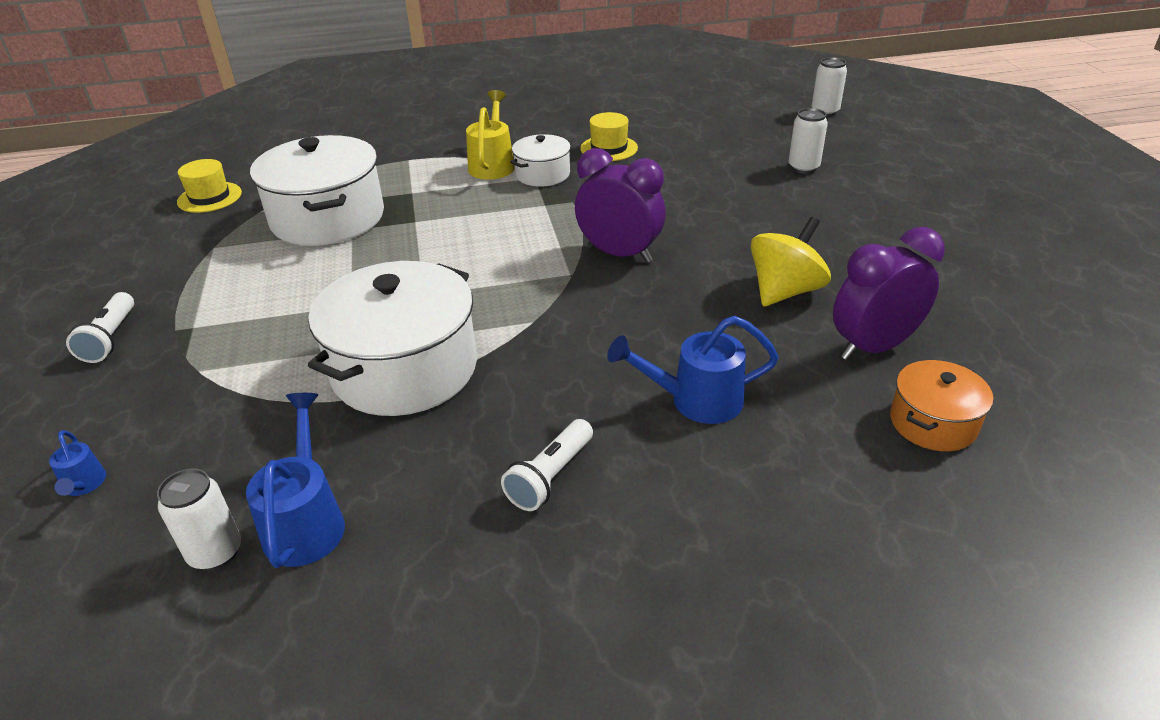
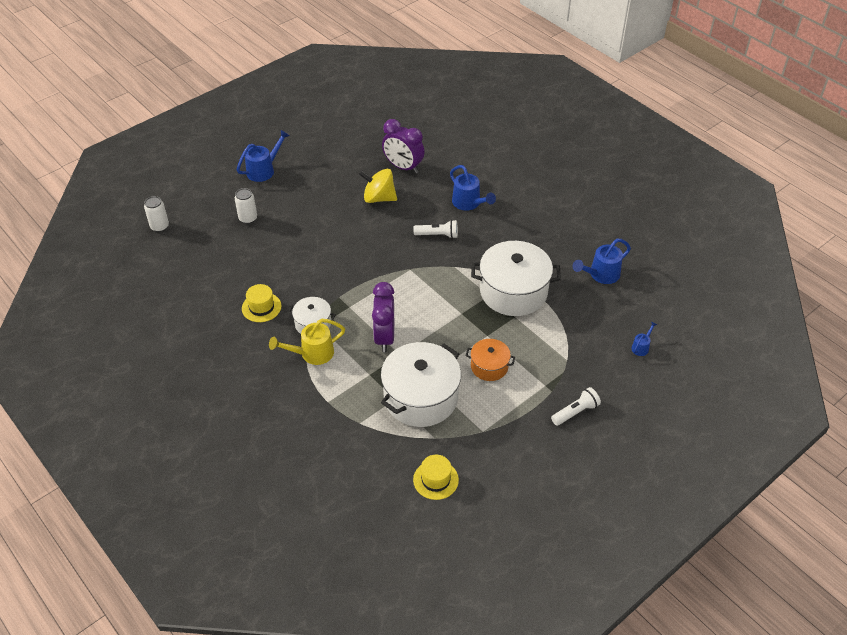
camera: 120 degrees left, 10 degrees up
white can [157,468,241,571] -> none
white flashlight [501,419,593,511] -> white flashlight moved to [413,220,458,239]
purple clock [575,148,665,263] -> purple clock moved to [372,282,395,352]
orange pot [890,360,993,451] -> orange pot moved to [465,339,515,381]
none -> blue watering can [236,130,290,182]

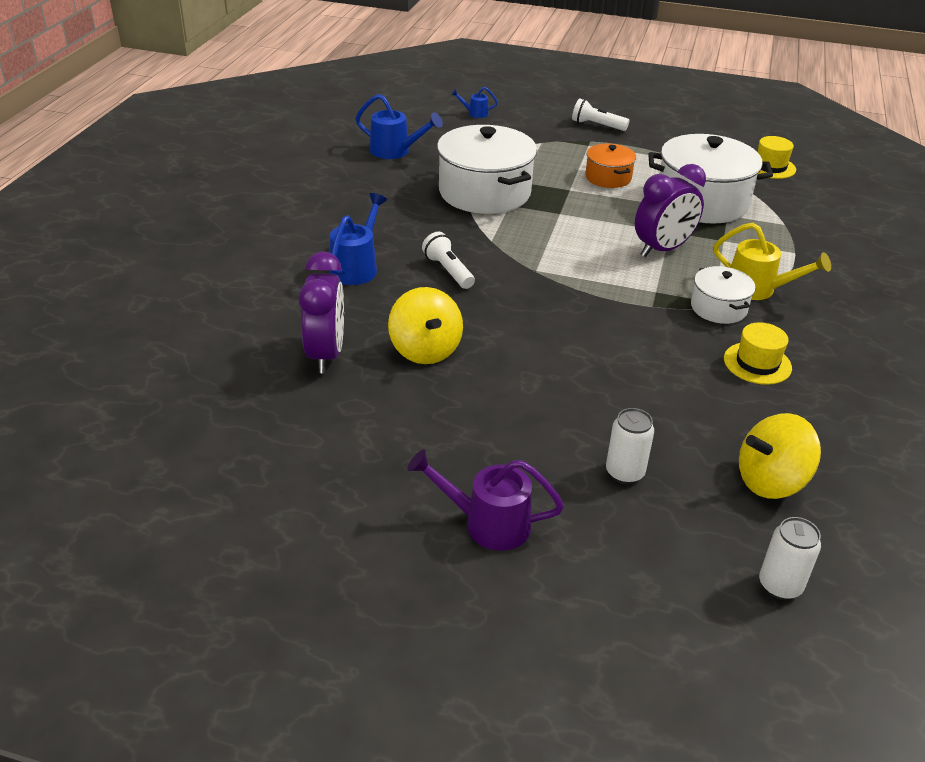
camera: 125 degrees left, 10 degrees down
blue watering can [236,130,290,182] -> purple watering can [407,450,564,551]
none -> yellow spinning top [739,413,821,499]

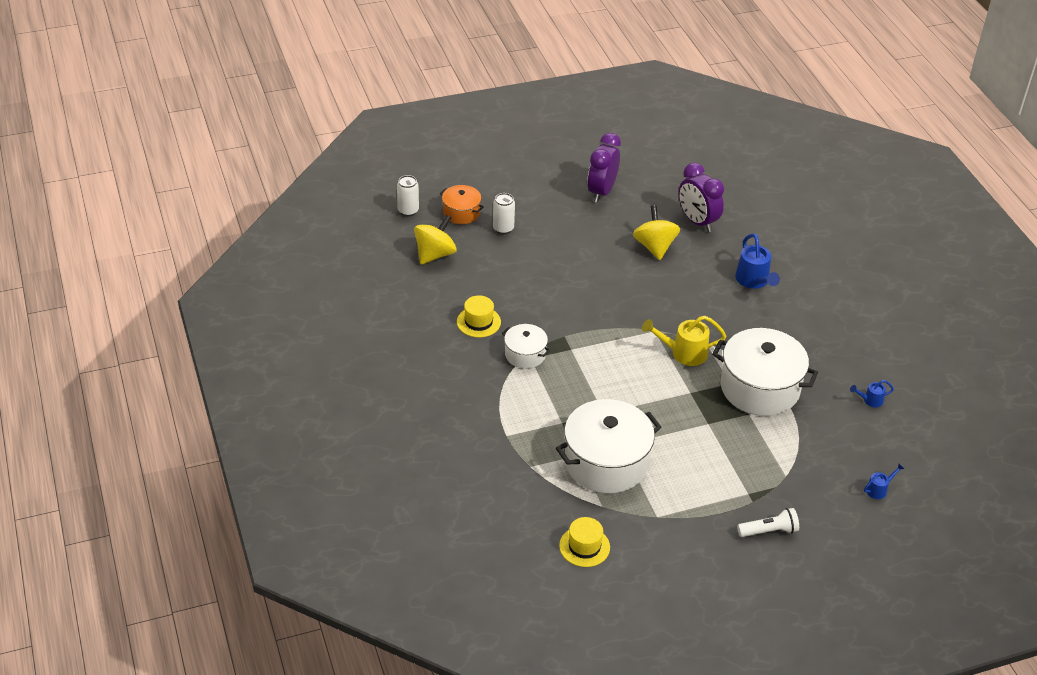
camera: 145 degrees right, 5 degrees up
blue watering can [356,94,443,159] -> blue watering can [850,380,894,408], size x0.54
yellow spinning top [388,287,463,364] -> yellow spinning top turned 45 degrees clockwise [633,205,680,260]
purple watering can [407,450,564,551] -> none
white flashlight [422,232,475,289] -> none
orange pot [585,143,636,188] -> orange pot moved to [440,185,484,224]
purple clock [635,164,706,257] -> purple clock moved to [587,133,621,203]
yellow watering can [713,223,831,300] -> yellow watering can moved to [642,316,726,366]

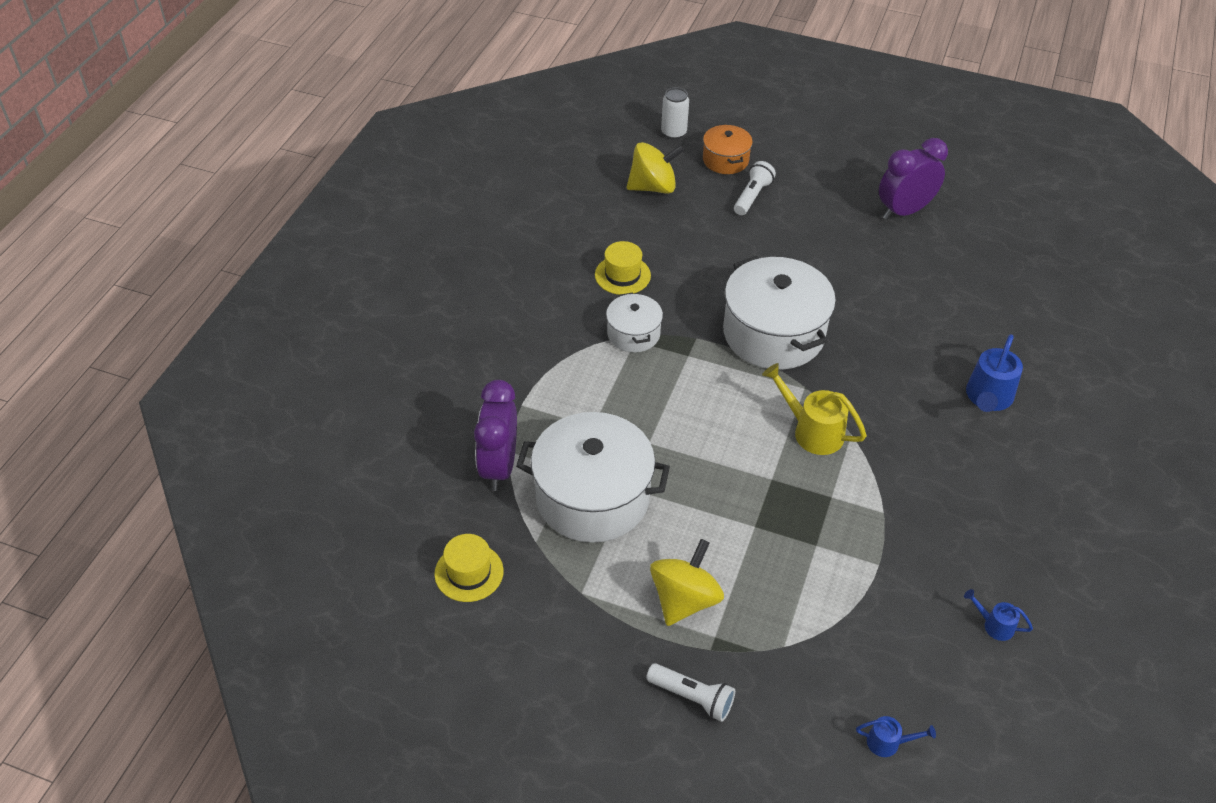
camera: 40 degrees right, 5 degrees up
white can [493,193,515,234] -> white flashlight [734,161,776,215]
yellow spinning top [633,205,680,260] -> yellow spinning top moved to [650,539,724,626]
purple clock [679,163,724,232] -> purple clock moved to [474,380,517,491]
white pot [712,328,818,416] -> white pot moved to [723,256,836,370]

